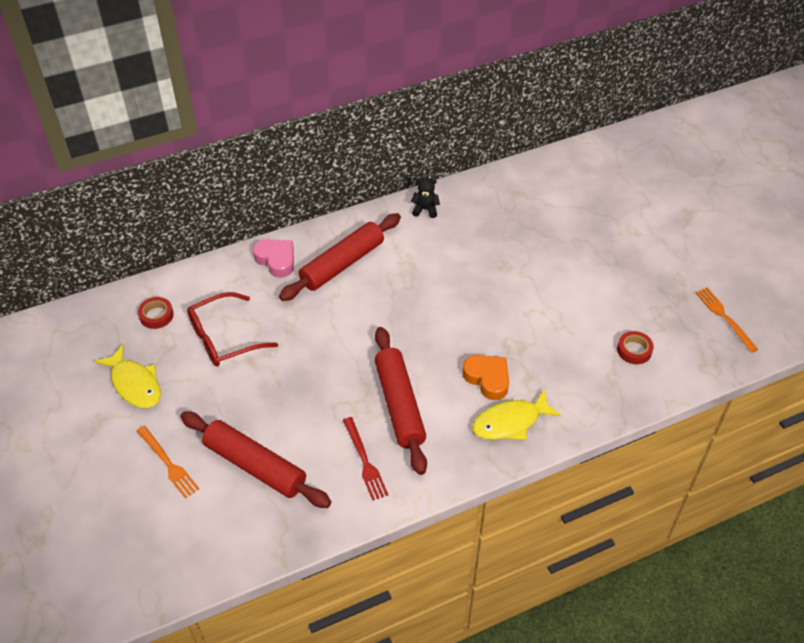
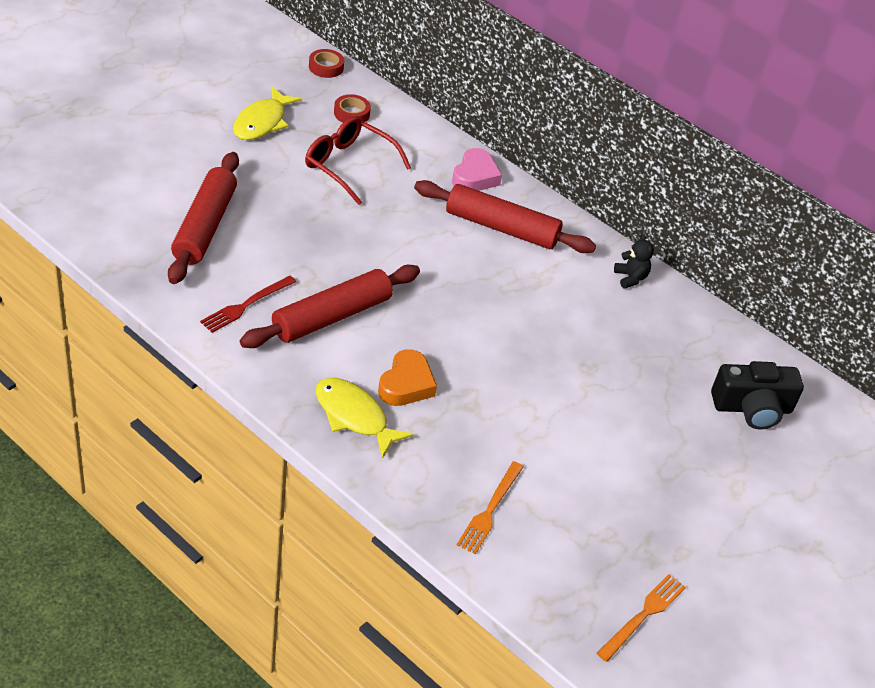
camera: 60 degrees right, 5 degrees down
orange fork [137,426,199,498] -> orange fork moved to [457,461,524,554]
red tape [617,331,654,364] -> red tape moved to [309,49,344,78]
none -> black camera [711,361,804,429]

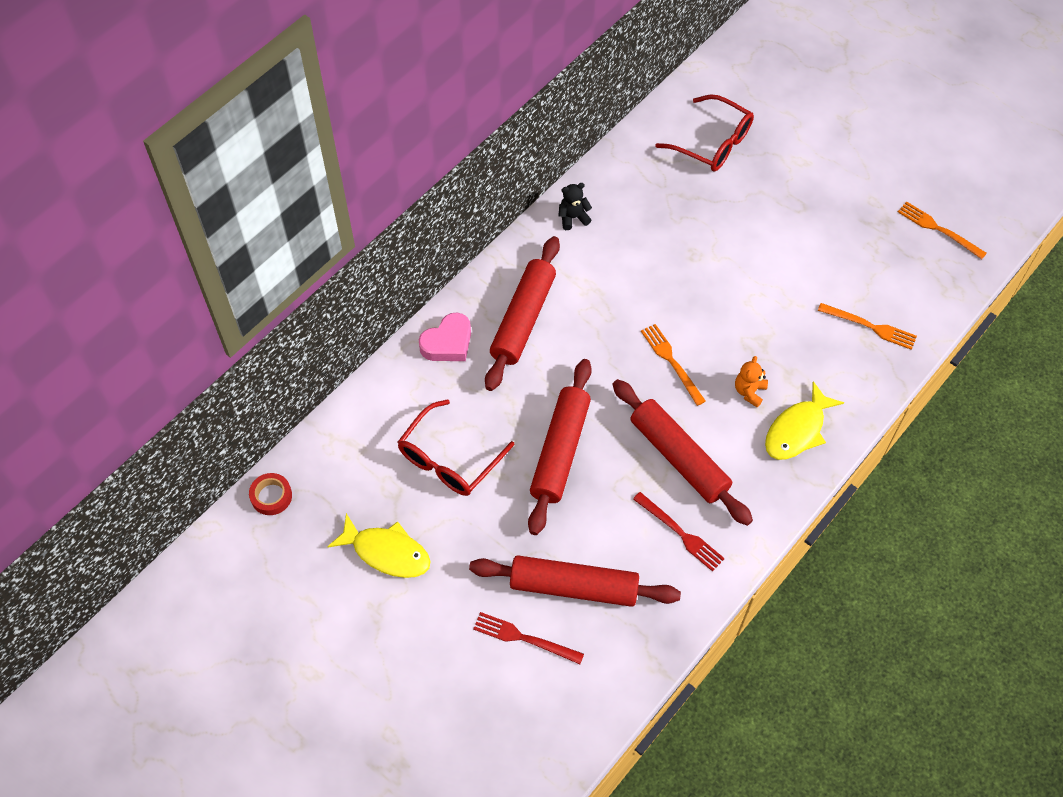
camera: 85 degrees left, 15 degrees up
red tape [334,94,371,122] -> none
orange heart [378,349,437,406] -> orange teddy bear [735,356,768,407]
pink heart [452,148,502,191] -> pink heart turned 120 degrees clockwise [419,313,471,361]
black camera [711,361,804,429] -> red glasses [655,94,754,171]
none -> red fork [473,612,584,664]
none -> red rolling pin [528,359,592,535]
none -> orange fork [641,324,706,406]

